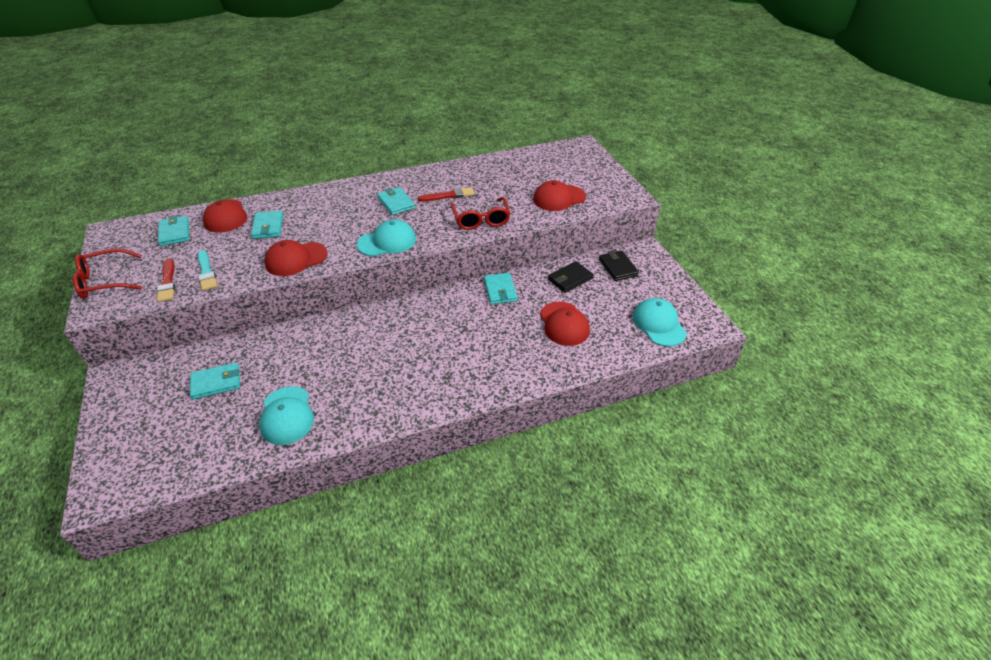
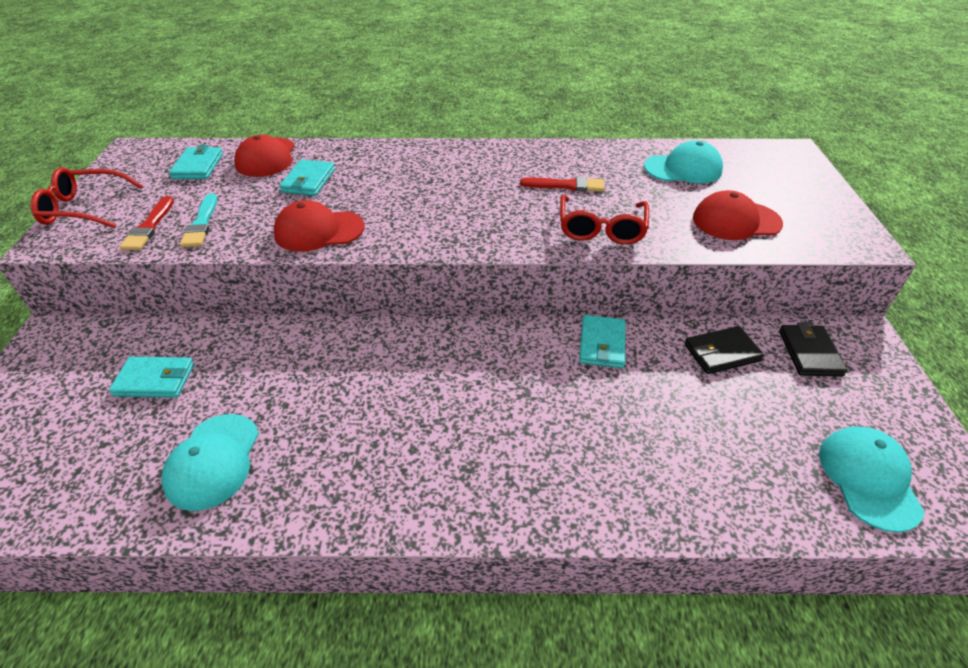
camera: 20 degrees right, 0 degrees up
turquoise cap [356,219,416,257] -> turquoise cap moved to [644,140,723,183]
turquoise wallet [377,187,415,215] -> none
red cap [540,302,590,346] -> none

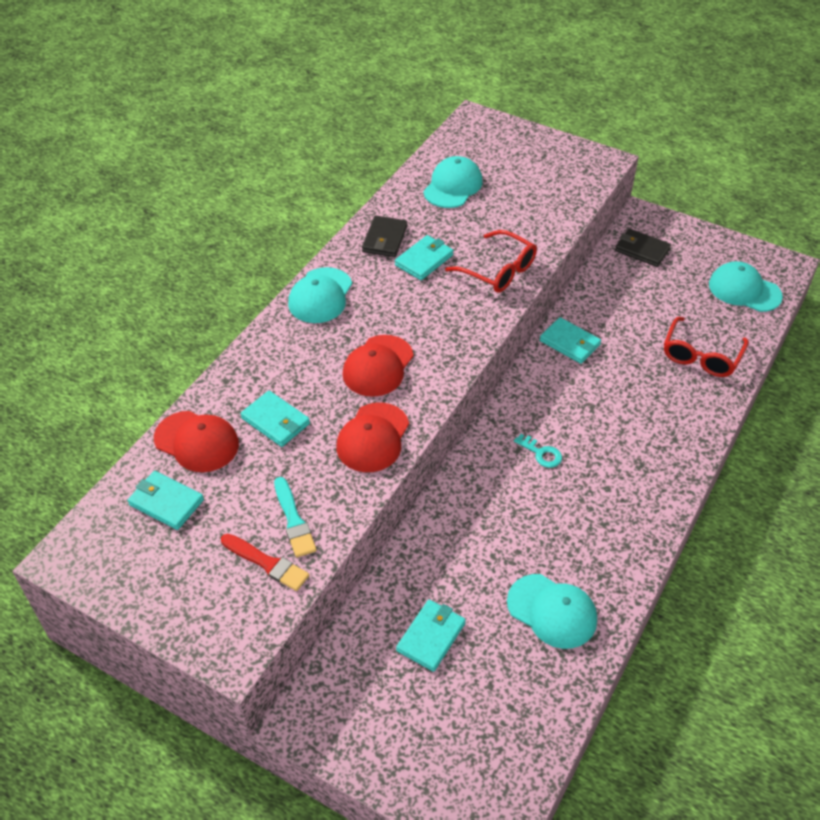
camera: 60 degrees left, 5 degrees up
red glasses [30,167,143,228] -> red glasses moved to [664,317,749,377]
turquoise brush [180,193,217,247] -> turquoise brush turned 45 degrees clockwise [274,477,317,557]
red brush [520,177,605,192] -> turquoise wallet [395,235,454,280]
black wallet [684,326,764,374] -> black wallet moved to [362,216,407,257]
red cap [693,190,783,240] -> red cap moved to [342,335,414,397]
none -> turquoise cap [288,267,352,323]
none -> turquoise key [514,434,562,468]

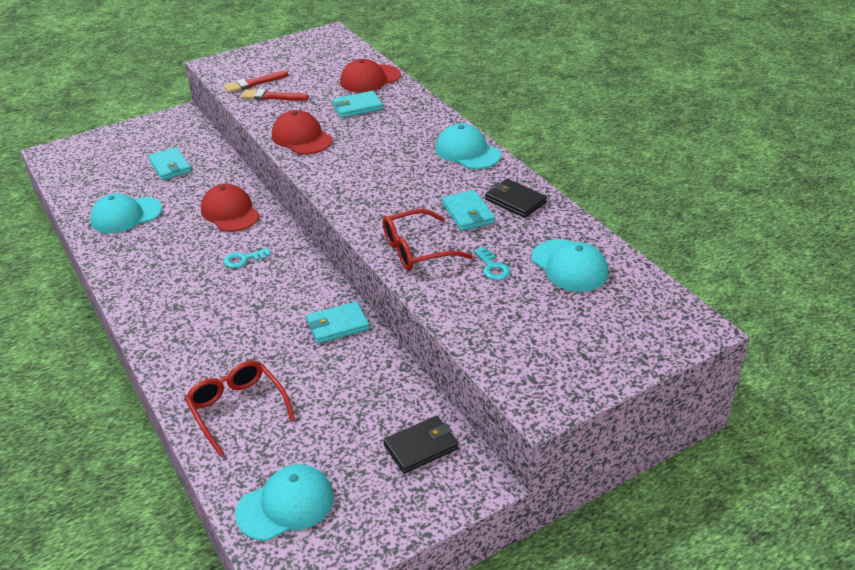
camera: 120 degrees right, 10 degrees down
turquoise wallet [128,471,204,530] -> none
turquoise brush [274,477,317,557] -> red brush [241,89,309,101]
red cap [342,335,414,397] -> red cap moved to [201,184,260,232]
none -> turquoise key [474,247,510,280]

